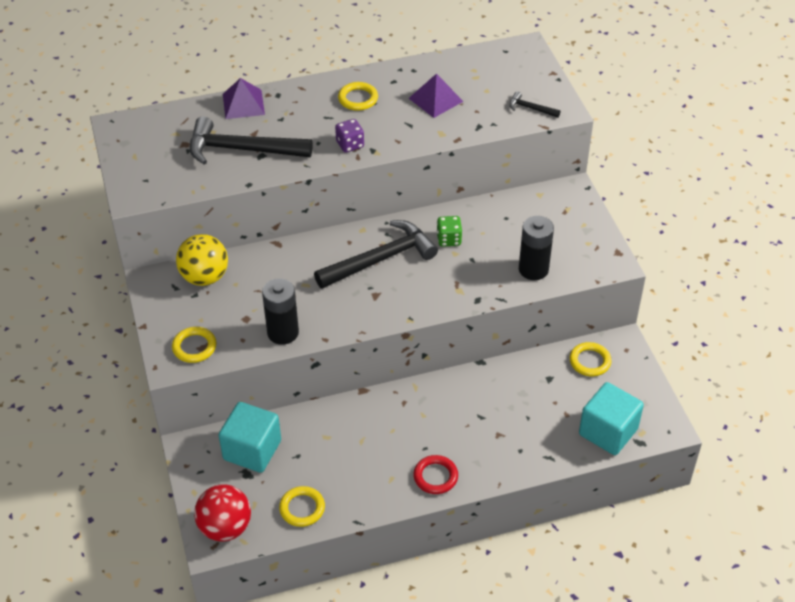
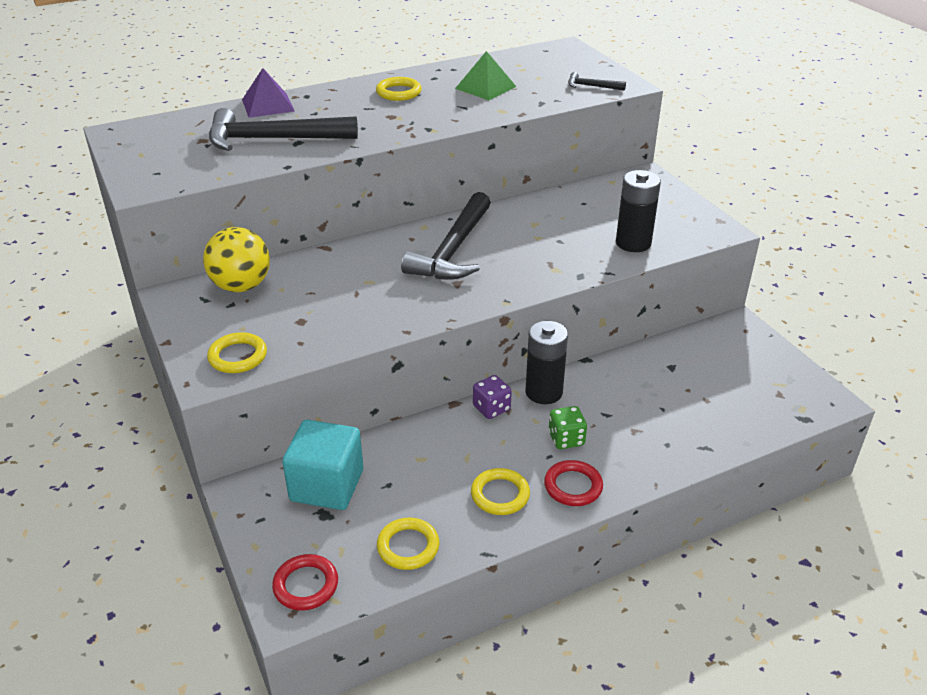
camera: 10 degrees left, 10 degrees down
red ball [194,484,251,542] -> red ring [272,554,338,611]
black battery [262,279,299,345] -> black battery moved to [525,321,568,404]
black hammer [314,220,438,289] -> black hammer turned 150 degrees clockwise [401,192,491,279]
purple dice [335,119,364,153] -> purple dice moved to [473,375,512,419]
purple pyramid [408,73,464,118] -> green pyramid [455,51,516,100]
green dice [437,216,462,247] -> green dice moved to [548,406,587,449]
yellow ring [569,342,612,376] -> yellow ring moved to [471,468,530,515]
turquoise cube [579,382,644,455] -> none

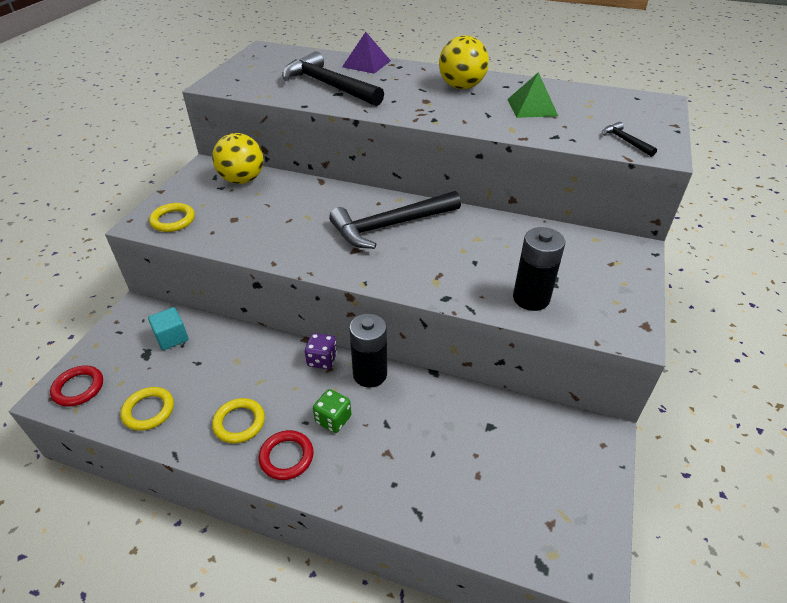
camera: 45 degrees right, 5 degrees up
turquoise cube [282,420,363,510] -> turquoise cube [148,307,188,350], size x0.58
yellow ring [376,77,422,101] -> yellow ball [439,35,489,89]

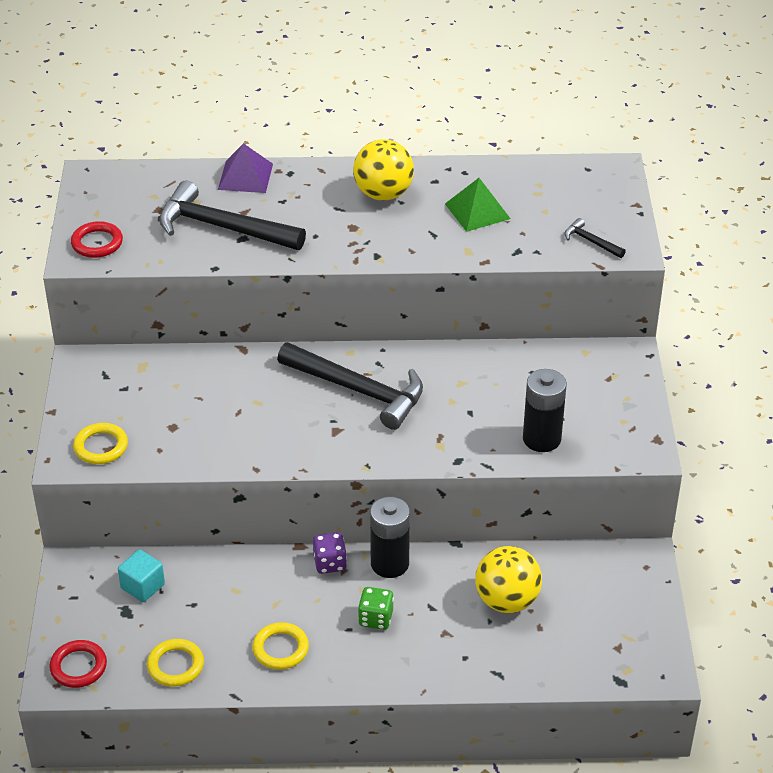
camera: 20 degrees left, 0 degrees up
yellow ball [212,133,264,184] -> yellow ball moved to [475,546,542,613]
red ring [259,430,314,480] -> red ring moved to [71,221,123,258]
black hammer [329,191,461,249] -> black hammer turned 105 degrees counterclockwise [277,342,423,430]

